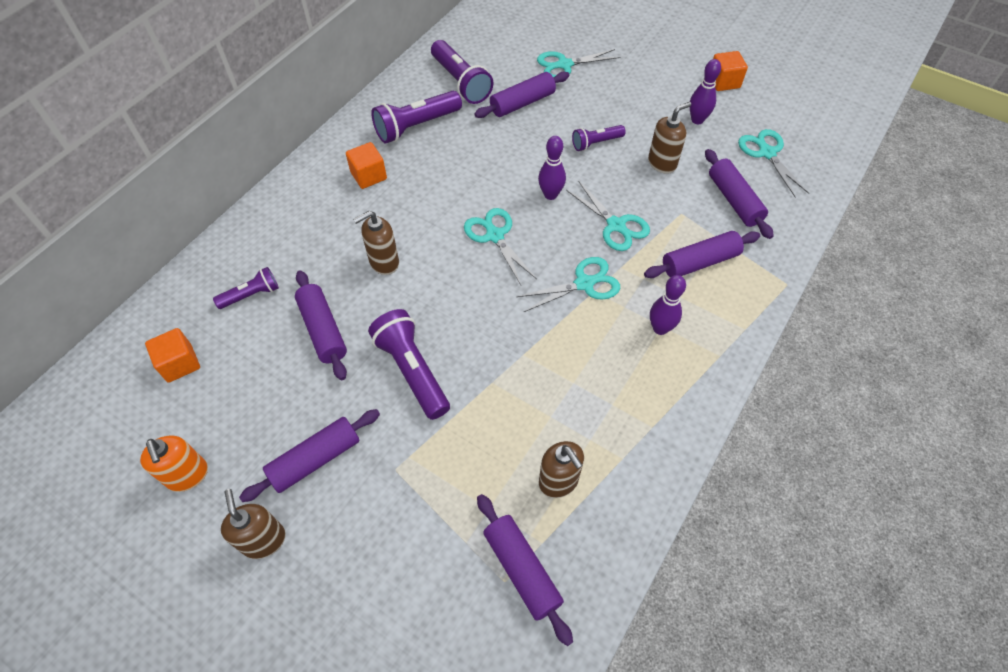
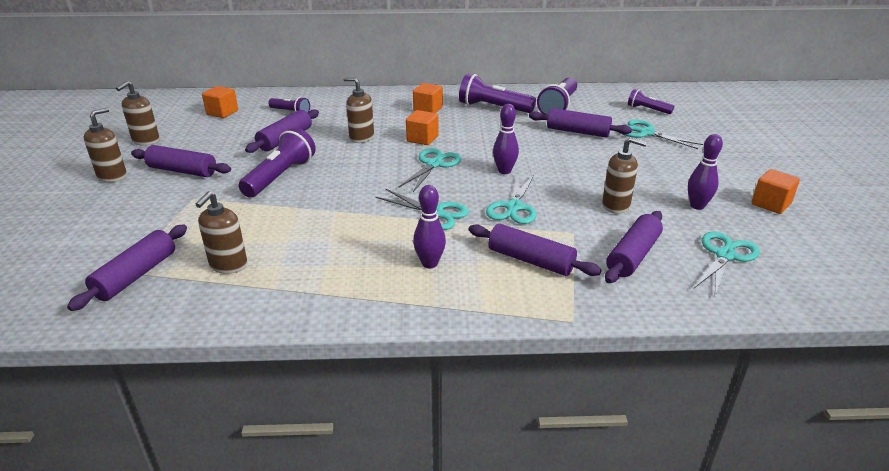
camera: 55 degrees right, 25 degrees down
orange soap dispenser [140,435,208,492] -> brown soap dispenser [116,81,160,146]
purple flashlight [572,125,626,151] -> purple flashlight moved to [628,89,674,114]
none -> orange cube [406,110,439,145]

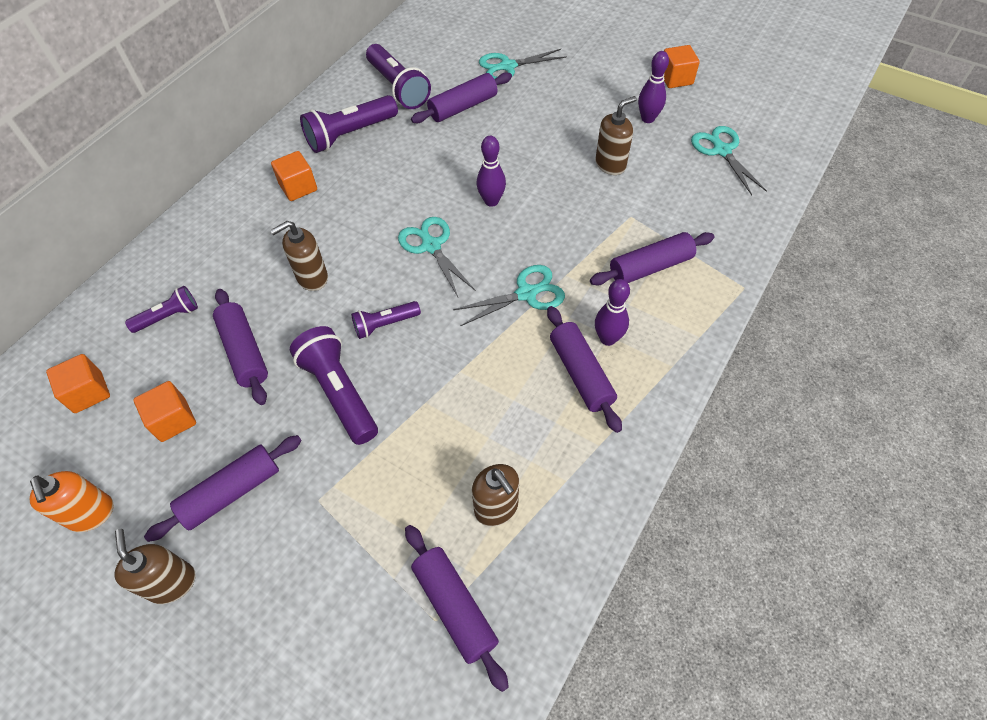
camera: 55 degrees left, 25 degrees up
brown soap dispenser [116,81,160,146] -> orange soap dispenser [30,471,114,532]
orange cube [406,110,439,145] -> orange cube moved to [133,381,196,442]
turquoise scissors [486,175,537,224] -> none
purple rolling pin [605,211,663,283] -> purple rolling pin moved to [547,306,622,433]
purple flashlight [628,89,674,114] -> purple flashlight moved to [351,301,421,339]

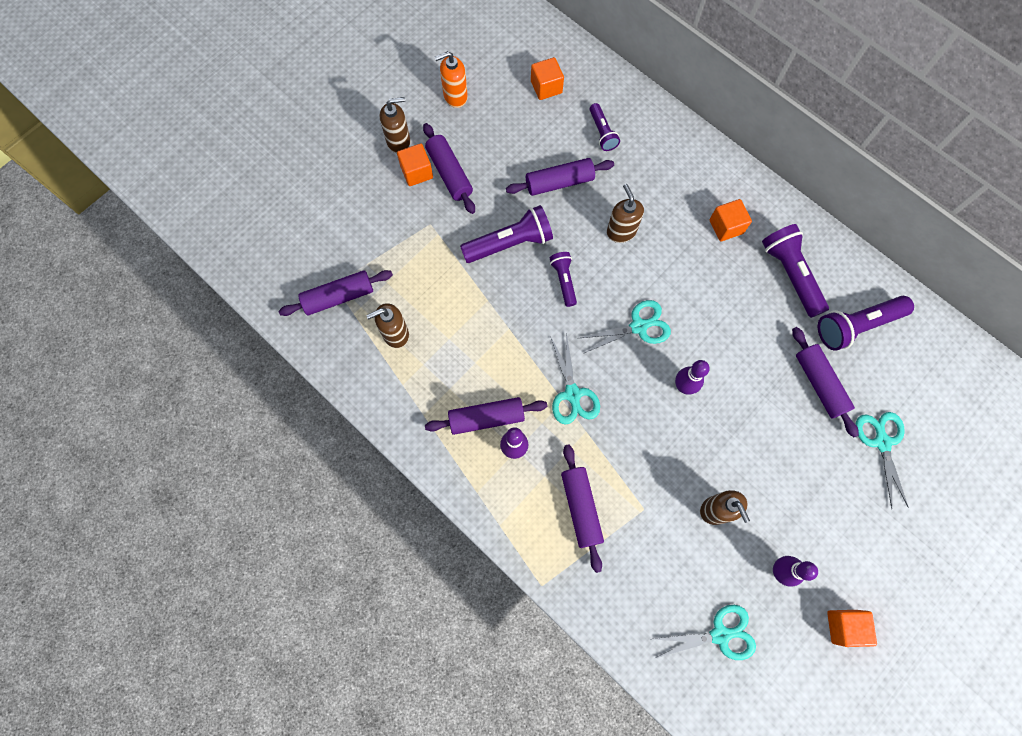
camera: 100 degrees right, 15 degrees up
orange cube [133,381,196,442] -> orange cube moved to [397,144,433,186]

